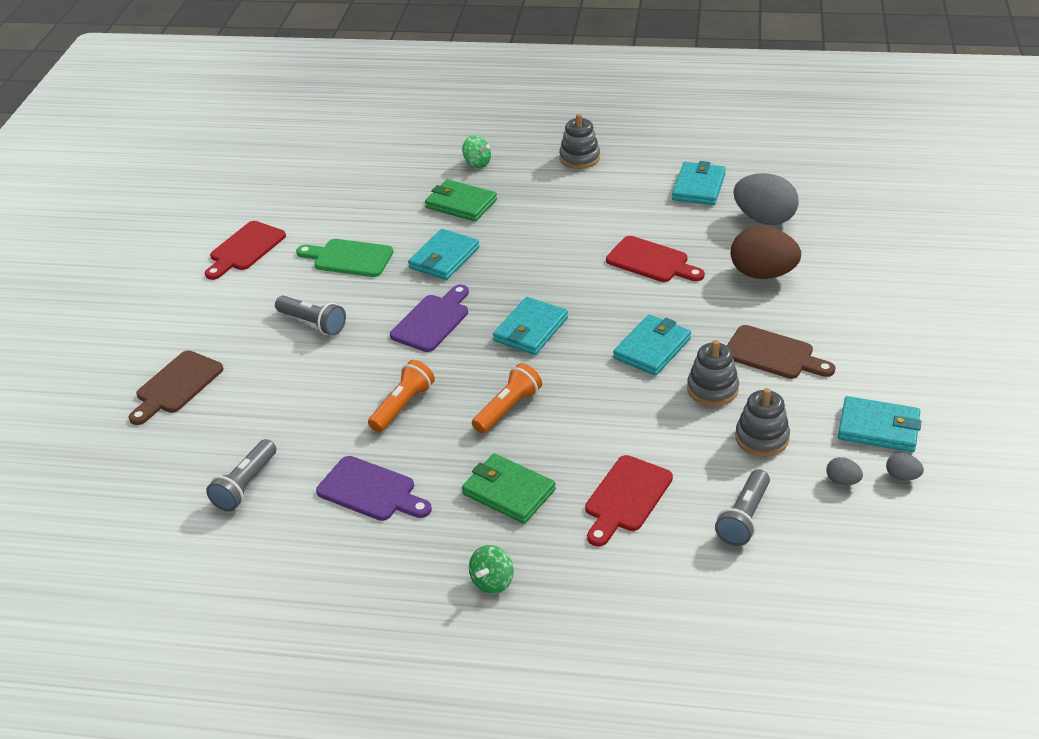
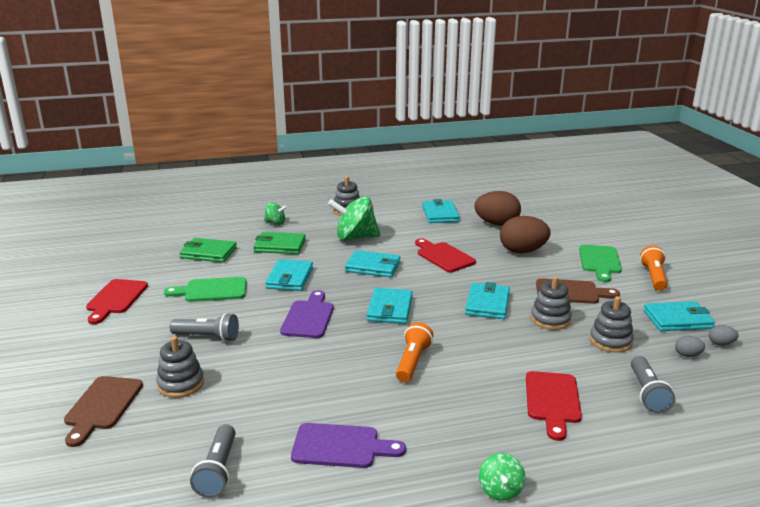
camera: 25 degrees left, 15 degrees down
orange flashlight [368,360,435,432] -> orange flashlight moved to [640,245,668,291]
green wallet [462,453,556,524] -> green wallet moved to [180,238,237,263]
red cutting board [606,236,705,282] -> red cutting board turned 135 degrees counterclockwise [415,238,476,272]
grey egg [733,173,799,225] -> brown egg [474,191,521,226]
none -> grey stacking toy [156,336,204,398]
none -> green spinning top [328,196,380,241]
none -> turquoise wallet [345,250,401,277]
none -> green cutting board [579,245,622,282]

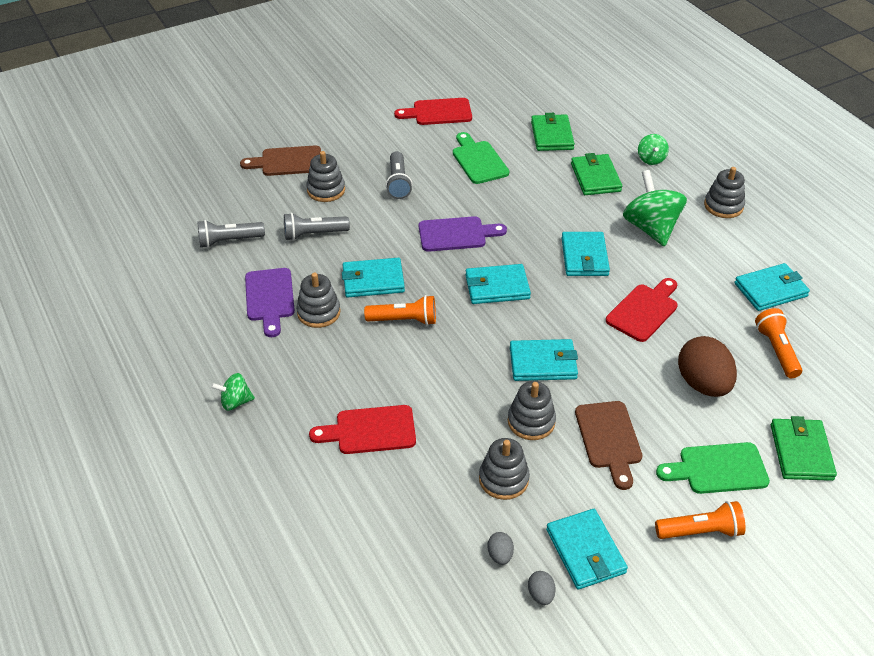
camera: 75 degrees right, 20 degrees up
turquoise wallet [265,259,313,291] -> turquoise wallet moved to [342,258,405,298]
brown egg [474,191,521,226] -> orange flashlight [755,308,802,378]
grey flashlight [631,356,675,413] -> grey flashlight moved to [284,213,350,241]
none -> grey stacking toy [296,273,341,328]
none -> green wallet [771,416,837,481]

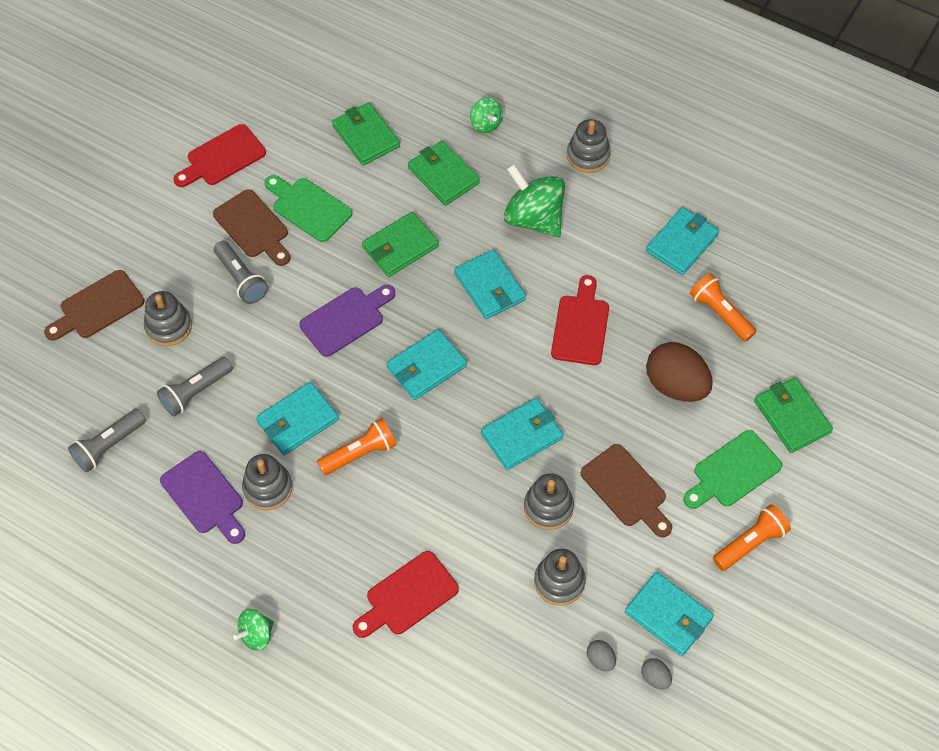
camera: 30 degrees left, 15 degrees up
none -> brown cutting board [213,189,290,266]
none -> green wallet [362,212,439,277]

